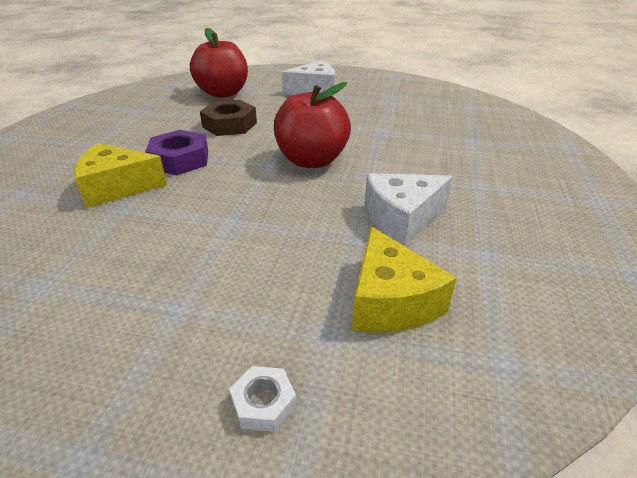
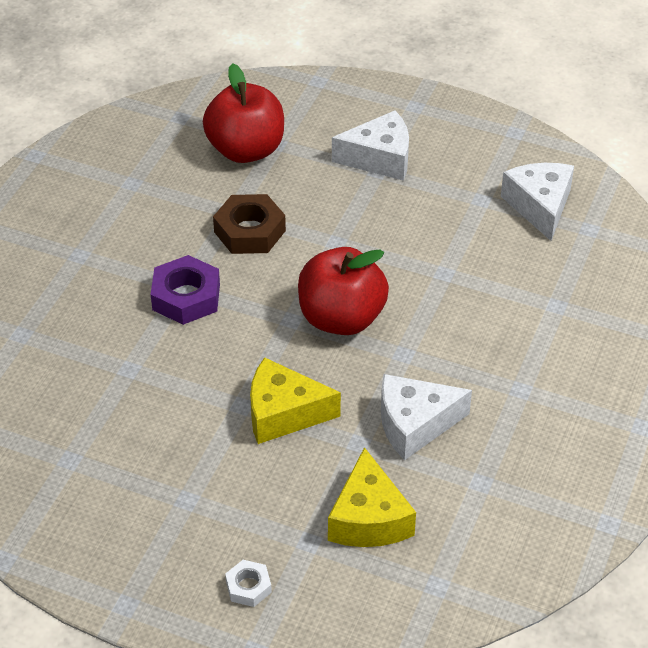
camera: 10 degrees right, 10 degrees up
yellow cheese [74,143,167,208] -> yellow cheese moved to [250,357,341,444]
none -> white cheese [501,163,574,241]

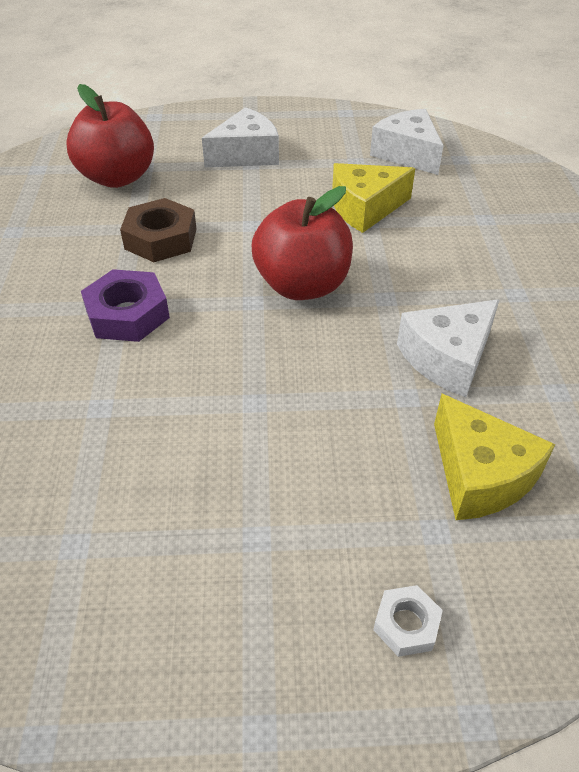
camera: 25 degrees left, 0 degrees up
yellow cheese [250,357,341,444] -> yellow cheese moved to [332,163,415,233]

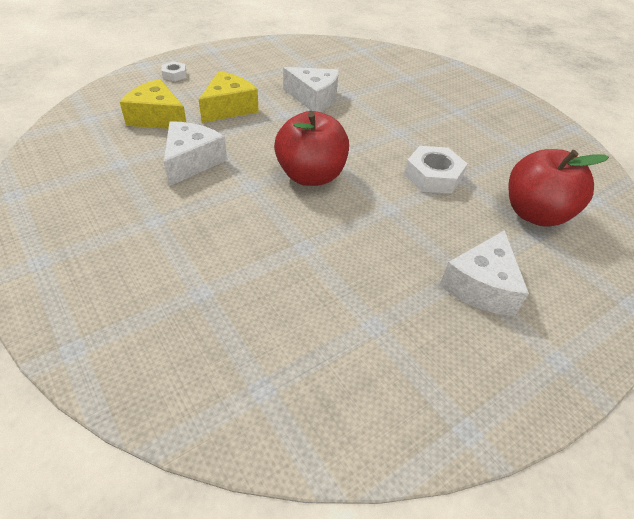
camera: 145 degrees right, 0 degrees up
purple nut [81,269,170,342] -> none
brown nut [120,198,197,262] -> white nut [404,146,468,194]
yellow cheese [332,163,415,233] -> yellow cheese moved to [199,71,259,123]
white cheese [370,109,444,175] -> white cheese moved to [283,67,339,112]

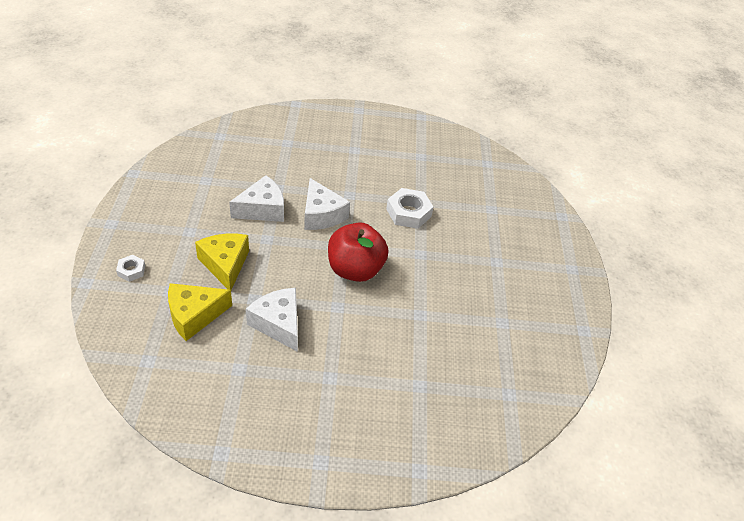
camera: 55 degrees left, 0 degrees up
white cheese [440,230,529,316] -> white cheese moved to [304,178,350,230]
red apple [509,149,609,227] -> none

